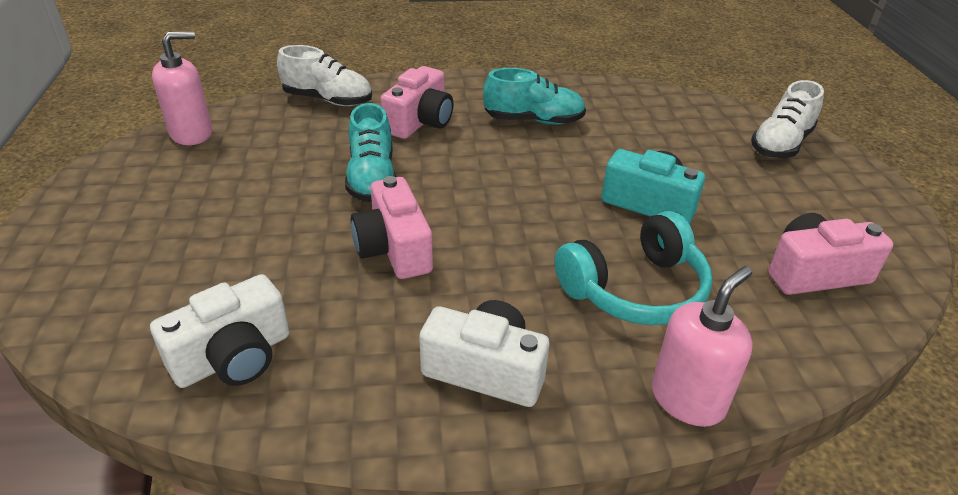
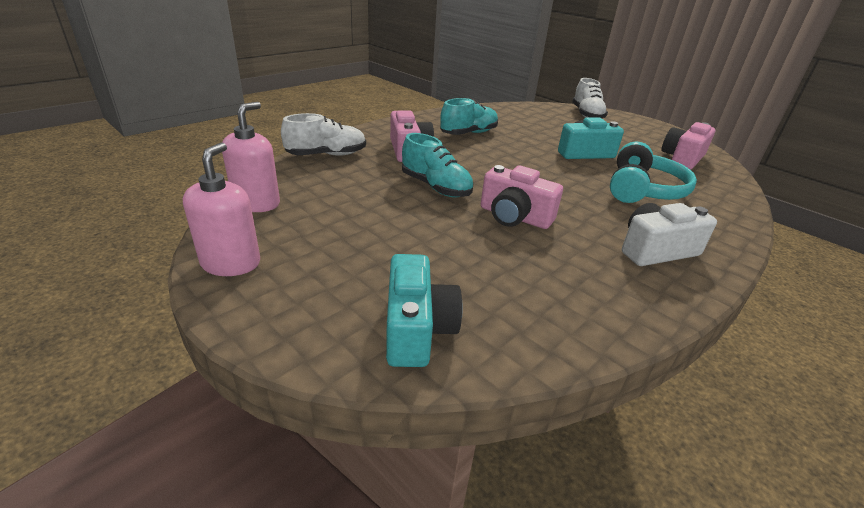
camera: 40 degrees left, 5 degrees down
white camera [150,274,290,388] -> none
pink soap dispenser [652,266,753,427] -> pink soap dispenser moved to [183,142,260,276]
none -> turquoise camera [386,254,463,367]

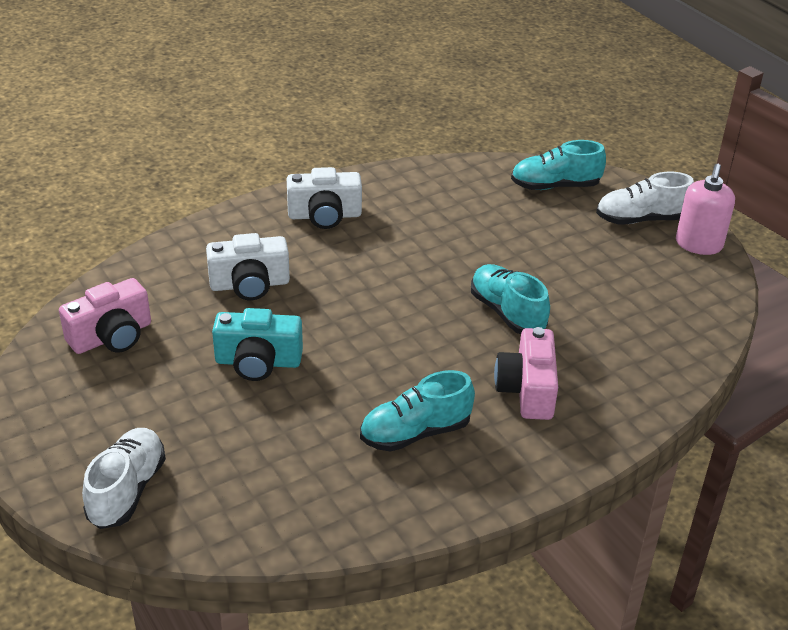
camera: 165 degrees left, 5 degrees up
pink soap dispenser [222,102,280,212] -> none
white shoe [281,113,366,156] -> white shoe moved to [596,172,694,225]
turquoise camera [386,254,463,367] -> turquoise shoe [511,140,606,190]
pink camera [481,165,563,229] -> none
turquoise headphones [610,142,697,203] -> white camera [206,233,290,300]

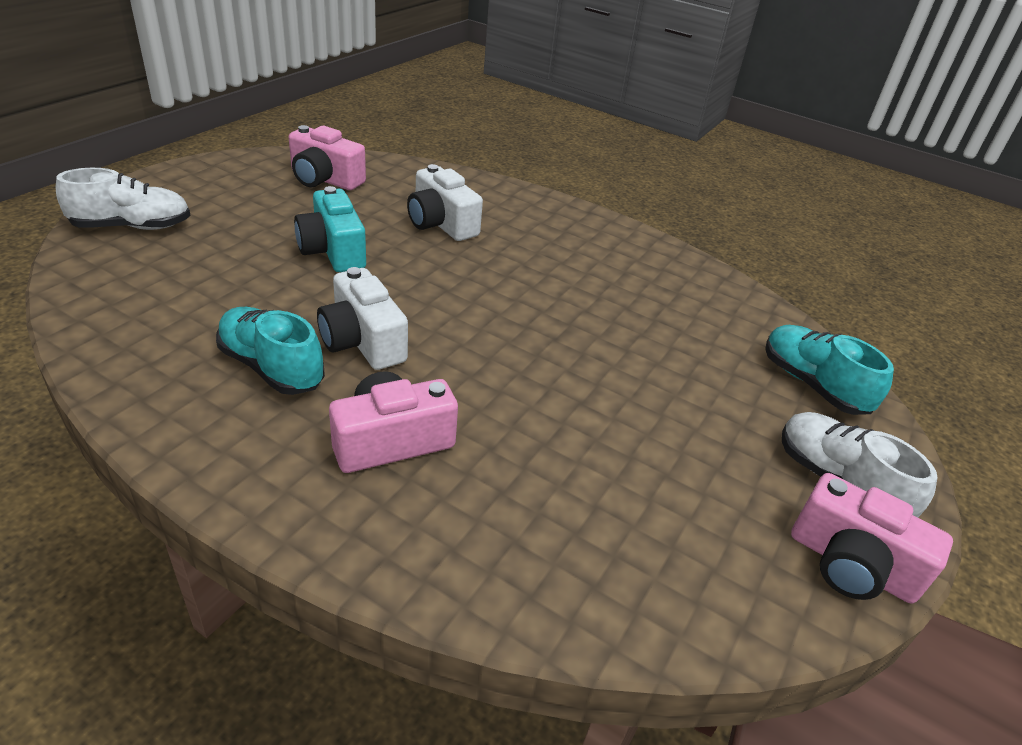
camera: 60 degrees right, 0 degrees up
white camera [287,167,362,229] -> white camera moved to [317,267,408,370]
turquoise shoe [471,264,550,334] -> none
pink soap dispenser [676,164,735,255] -> pink camera [791,473,953,603]

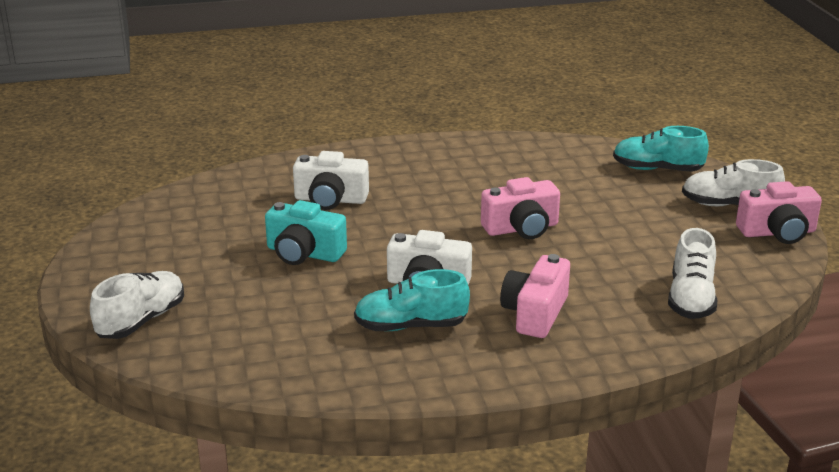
camera: 40 degrees left, 10 degrees down
pink camera [289,125,366,190] -> pink camera moved to [481,177,560,239]
none -> white shoe [668,228,718,319]

